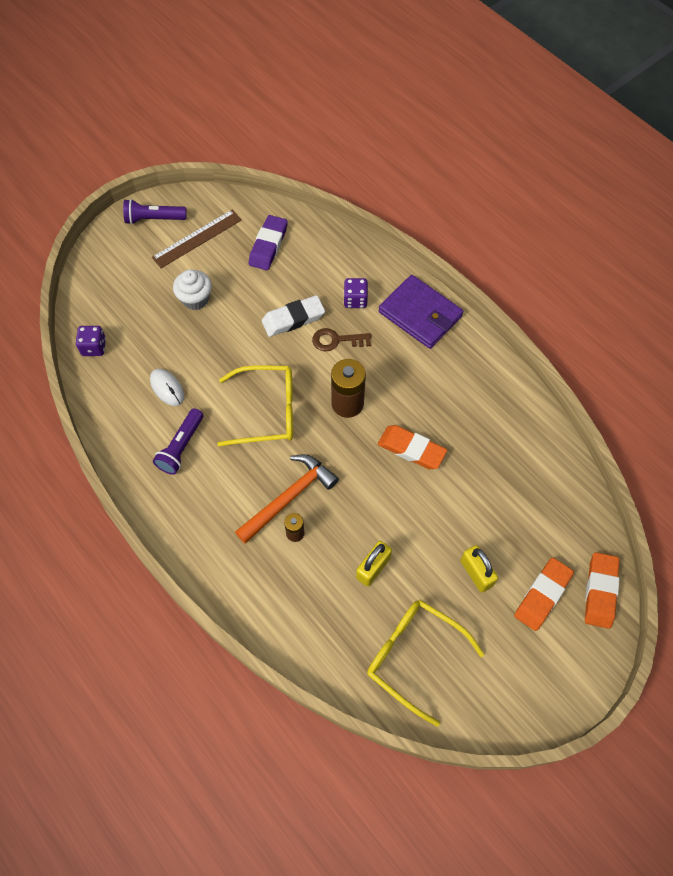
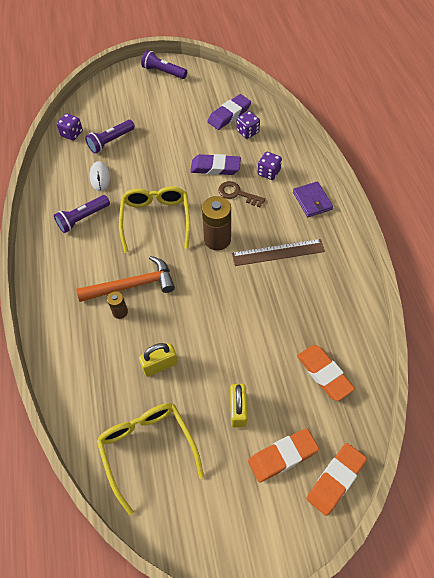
camera: 30 degrees right, 5 degrees down
brown ruler [152,210,242,268] -> brown ruler moved to [232,239,325,266]
white cupcake [173,270,212,310] -> none
yellow glasses [217,365,293,446] -> yellow glasses turned 120 degrees counterclockwise [119,186,190,253]
white eraser [262,295,325,337] -> purple eraser [190,154,241,175]
orange eraser [378,425,447,469] -> orange eraser moved to [297,345,355,401]
purple wallet [379,275,463,349] -> purple wallet [293,181,333,217], size x0.62
none -> purple flashlight [85,120,135,153]
none -> purple dice [236,111,260,139]

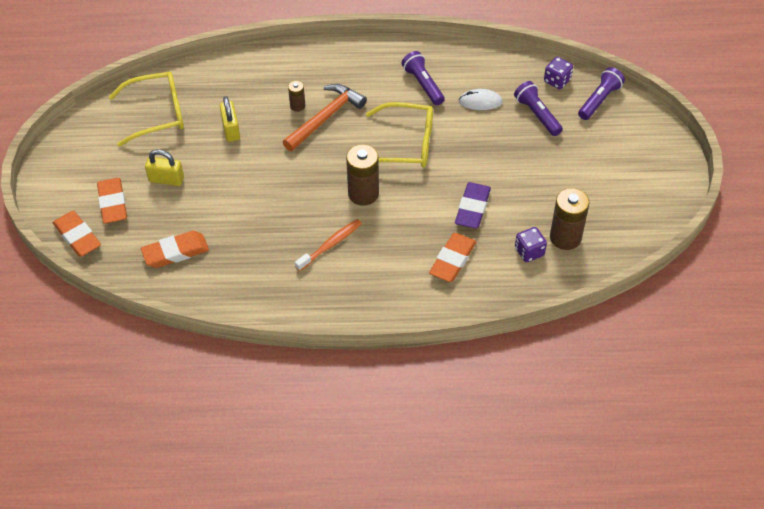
camera: 100 degrees right, 5 degrees down
orange hammer [76,256,175,302] -> orange hammer turned 135 degrees counterclockwise [283,84,367,151]
purple flashlight [141,50,187,79] -> purple flashlight moved to [578,67,625,120]
purple eraser [208,94,251,130] -> brown battery [550,188,590,250]
brown key [218,181,265,207] -> none
brown ruler [232,239,325,266] -> orange toothbrush [295,219,362,271]
purple dice [257,152,282,180] -> orange eraser [429,233,476,282]
purple wallet [293,181,333,217] -> none

